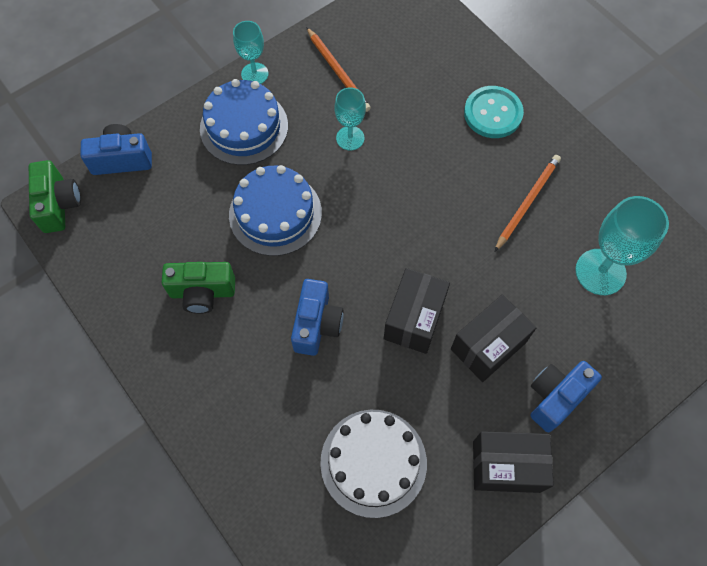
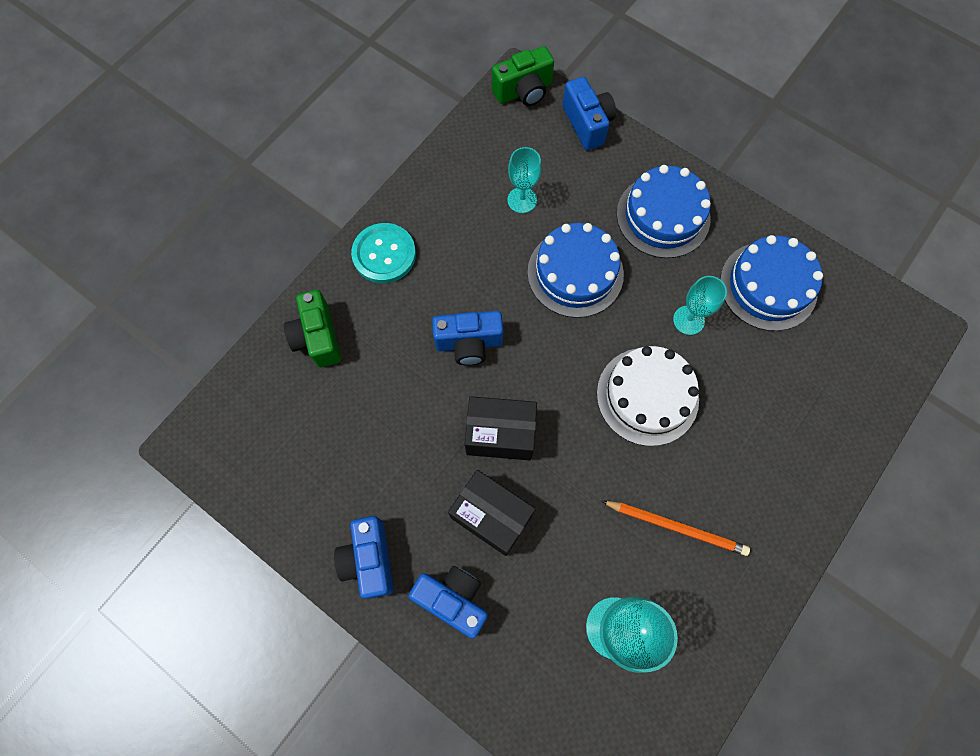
camera: 75 degrees right, 5 degrees up
green camera [162,262,235,314] -> green camera moved to [284,290,341,367]
turquoise goblet [233,21,269,84] -> turquoise goblet moved to [507,147,541,213]
orange pencil [306,27,371,112] -> blue cake [720,235,823,331]
white cake [320,410,427,518] -> white cake moved to [597,346,699,446]
turquoise button [464,86,524,138] -> turquoise button moved to [351,223,416,283]
black box [473,431,554,493] -> blue camera [334,516,393,599]

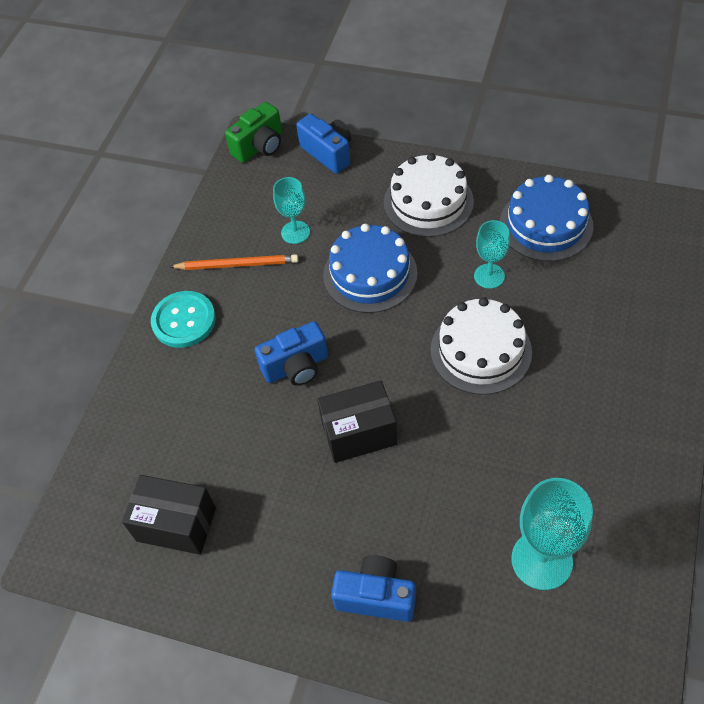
camera: 15 degrees left, 15 degrees down
green camera [284,290,341,367] -> none
blue camera [334,516,393,599] -> none
black box [448,470,536,556] -> black box moved to [122,475,216,555]
orange pencil [602,501,750,556] -> orange pencil moved to [170,254,298,270]
blue cake [617,165,711,258] -> white cake [384,153,474,237]

